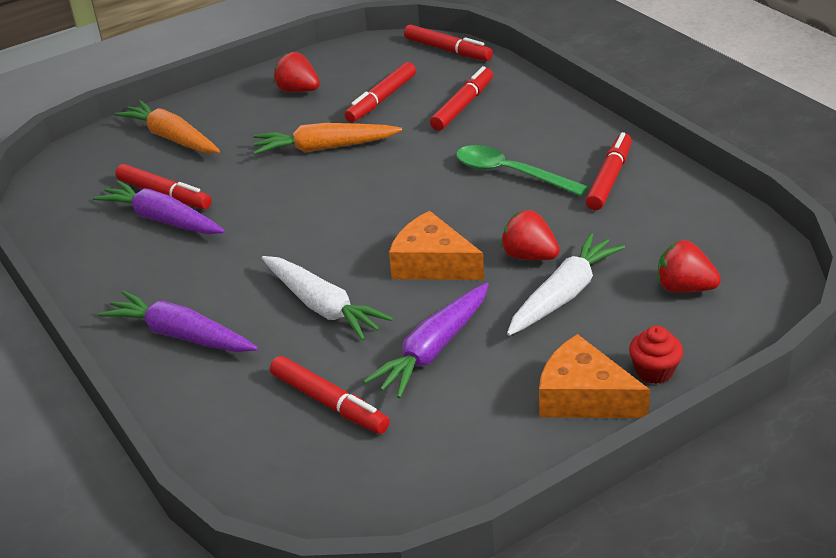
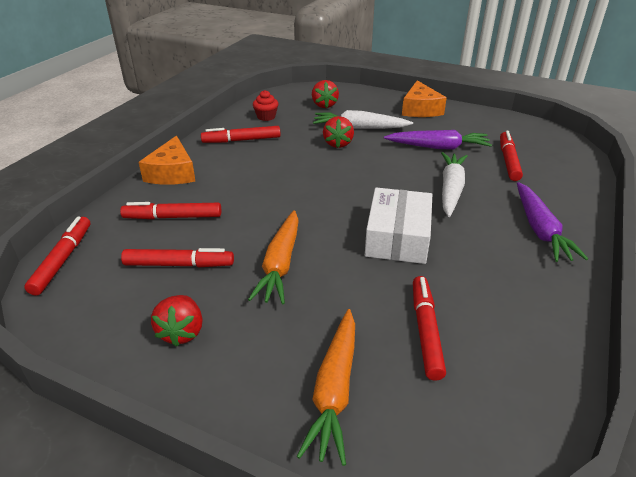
camera: 125 degrees left, 0 degrees up
purple carrot [93,180,225,234] -> none
orange carrot [253,123,402,155] -> orange carrot turned 45 degrees clockwise [248,210,299,304]
orange cheese [389,211,484,280] -> orange cheese moved to [138,136,195,185]
green spoon [456,145,588,196] -> none
red cupcake [629,326,683,384] -> red cupcake moved to [253,90,278,121]
none -> white box [365,187,432,264]

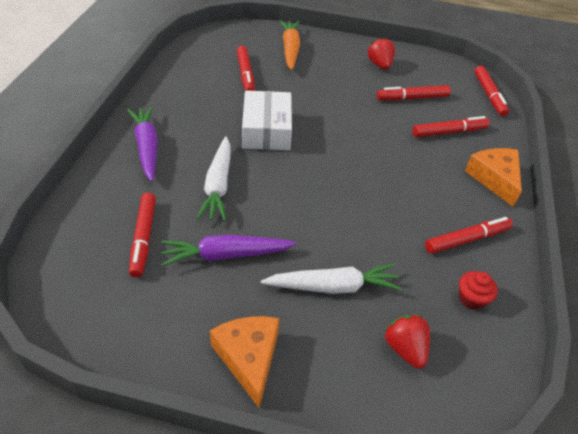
camera: 165 degrees right, 10 degrees up
orange carrot [248,210,299,304] -> none
red strawberry [323,116,354,148] -> none

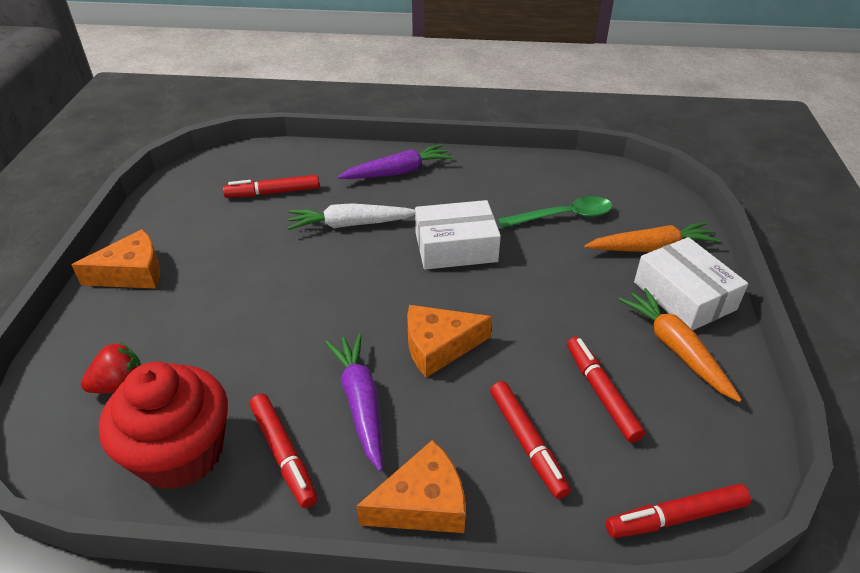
camera: 85 degrees right, 5 degrees down
purple carrot [161,235,297,266] -> purple carrot moved to [325,333,383,471]
red marker [237,46,255,91] -> green spoon [498,196,613,228]
white carrot [261,264,402,294] -> none
red strawberry [368,38,395,70] -> orange carrot [619,288,742,402]
red cupcake [459,271,498,310] -> red cupcake [99,362,228,490], size x2.39
none -> orange cheese [407,305,492,378]
none -> white box [634,237,748,330]

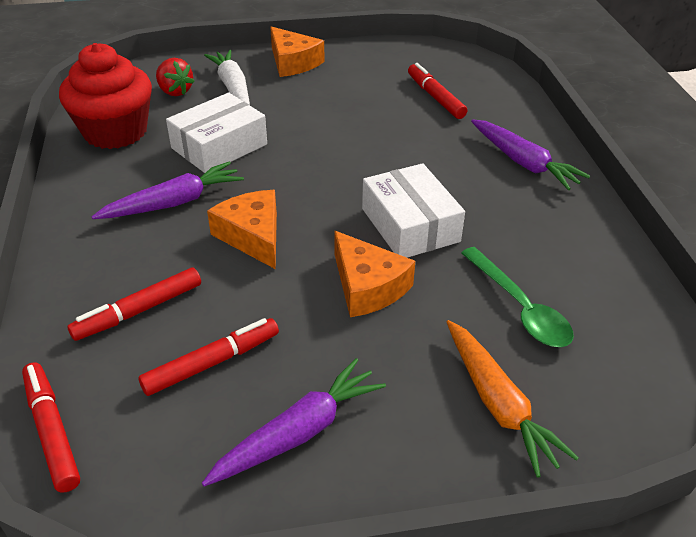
camera: 75 degrees right, 0 degrees up
red marker [250,394,318,508] -> none
white carrot [288,203,415,230] -> white carrot moved to [204,50,250,105]
orange cheese [356,440,466,533] -> orange cheese moved to [334,231,415,317]
orange carrot [619,288,742,402] -> purple carrot [202,358,386,487]
white box [634,237,748,330] -> white box moved to [166,93,267,173]

